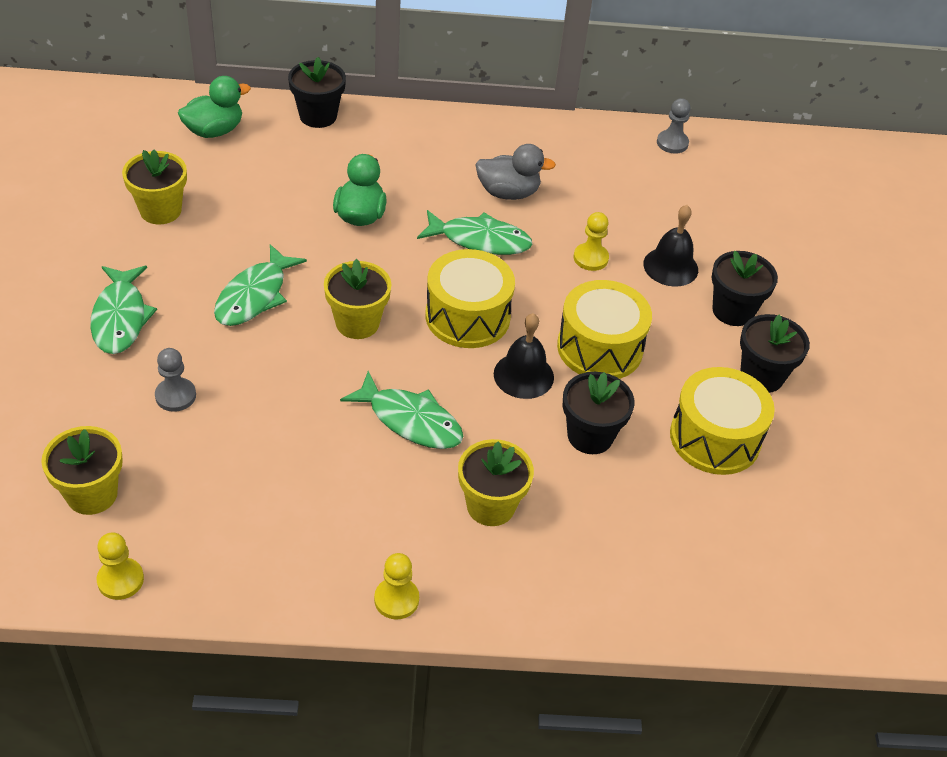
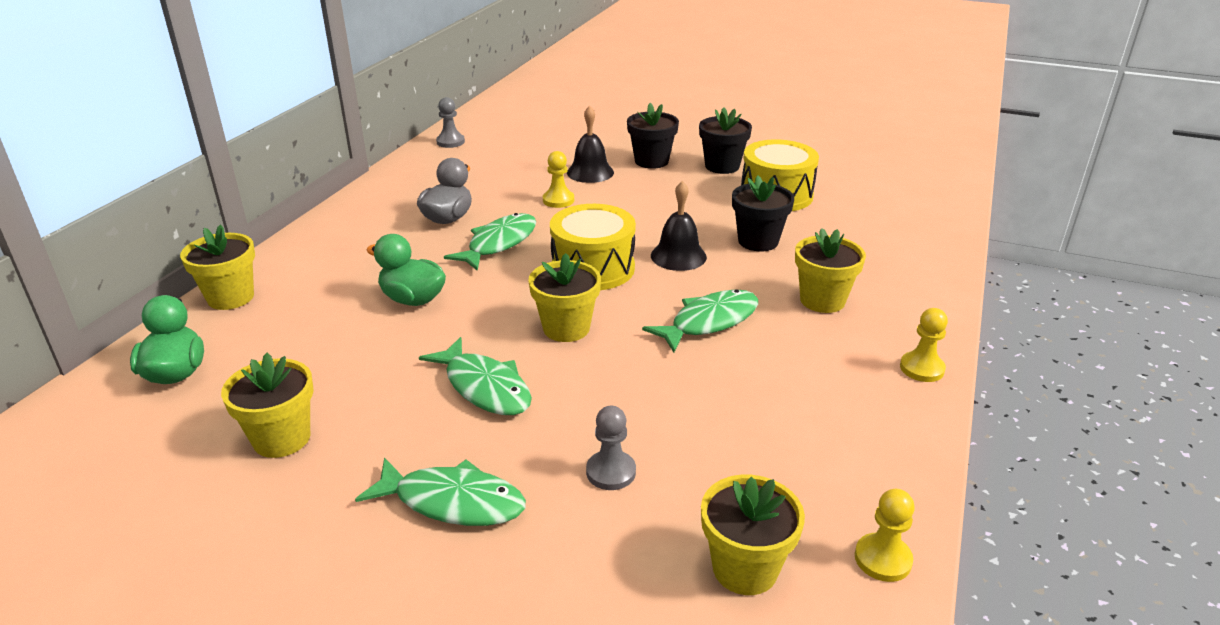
camera: 65 degrees left, 15 degrees down
black flower pot [288,57,346,128] -> yellow flower pot [180,224,255,310]
yellow drum [557,280,652,379] -> none

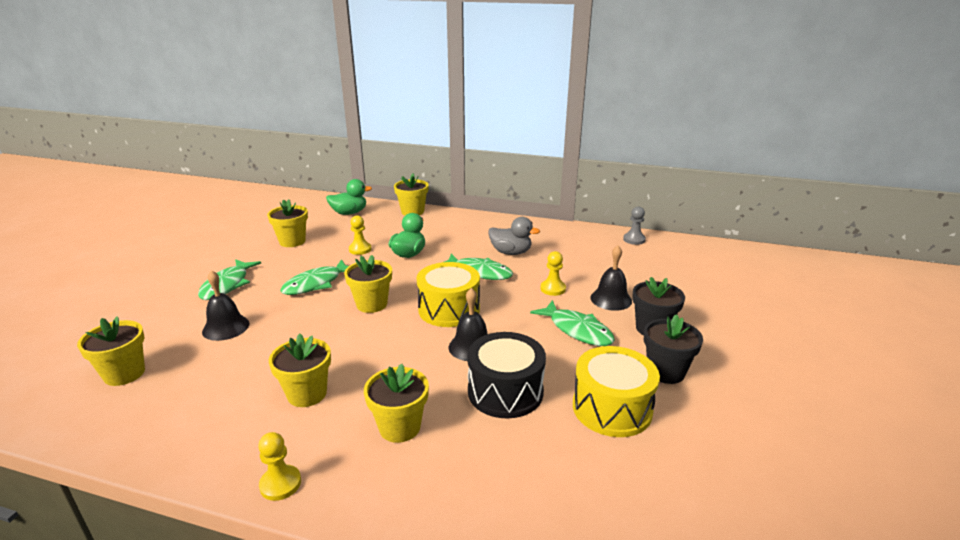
camera: 85 degrees right, 5 degrees down
grey pawn [586,406,636,490] -> black bell [202,270,249,341]
green fish [642,289,758,353] -> green fish moved to [530,300,615,346]
black flower pot [732,176,794,252] -> black drum [467,332,546,418]
yellow pawn [855,489,915,582] -> yellow pawn moved to [349,215,372,255]
none -> yellow flower pot [269,334,331,407]

